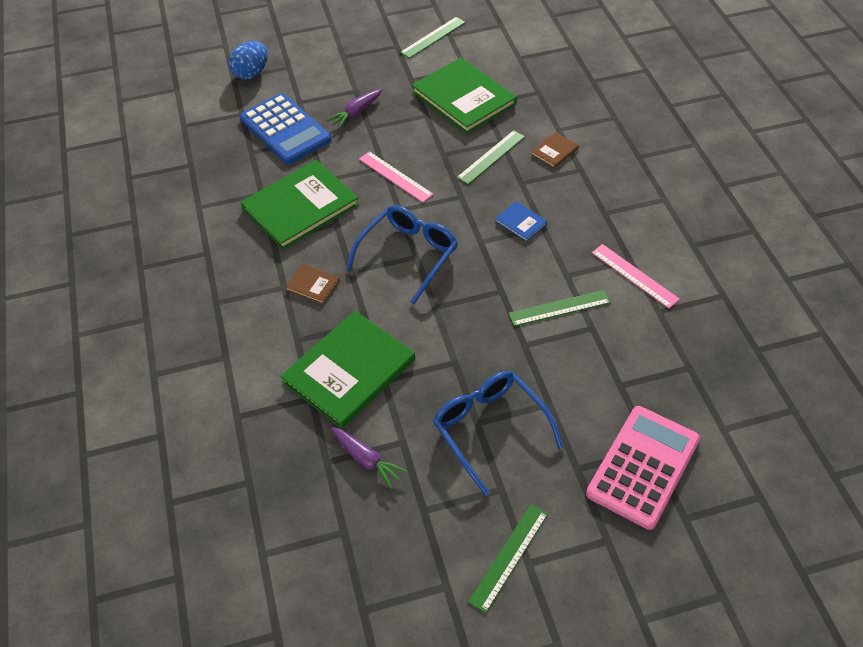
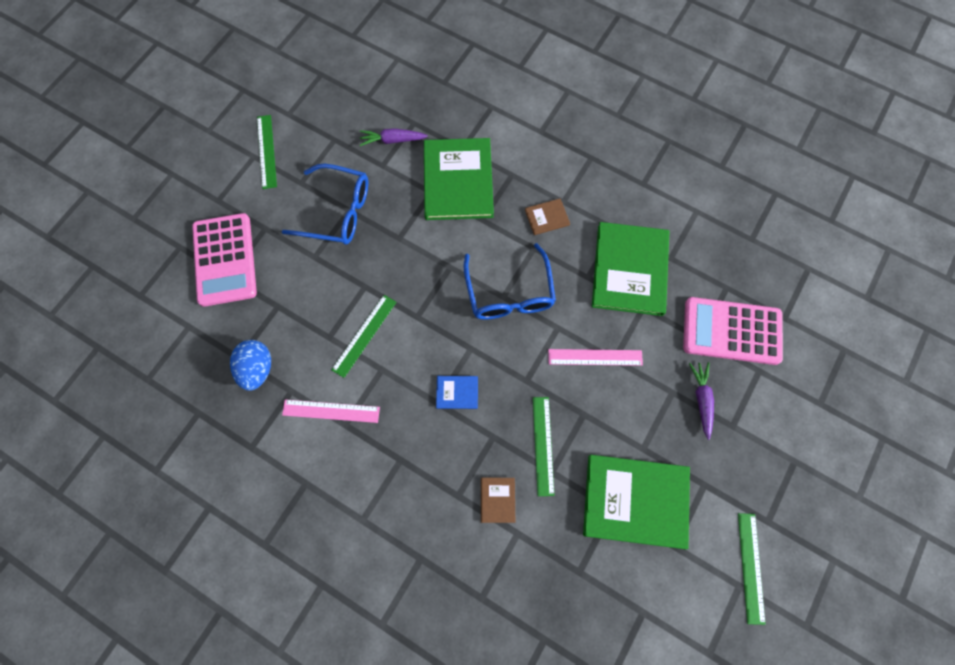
camera: 135 degrees right, 20 degrees up
blue egg [229,41,268,80] -> blue egg moved to [230,340,271,391]
blue calculator [240,93,331,164] -> pink calculator [683,297,783,365]

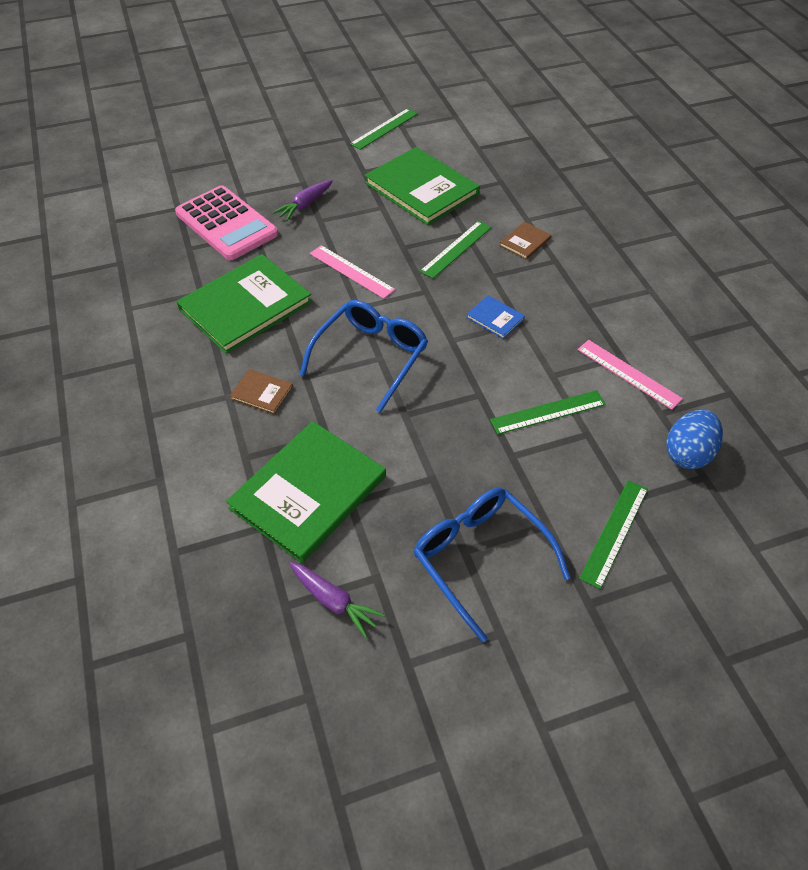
camera: 140 degrees left, 20 degrees down
pink calculator [192,213,257,307] -> none
green ruler [257,115,277,189] -> green ruler moved to [579,480,648,589]

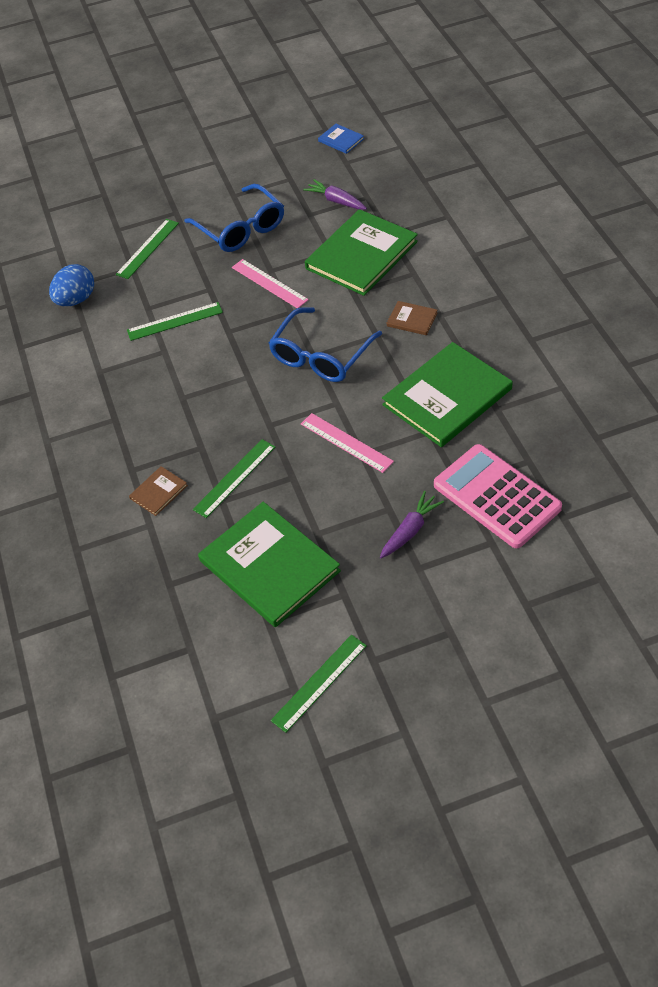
camera: 175 degrees left, 0 degrees up
blue book [466,295,525,339] -> blue book moved to [318,124,364,154]
pink ruler [577,340,683,410] -> pink ruler moved to [232,259,309,308]

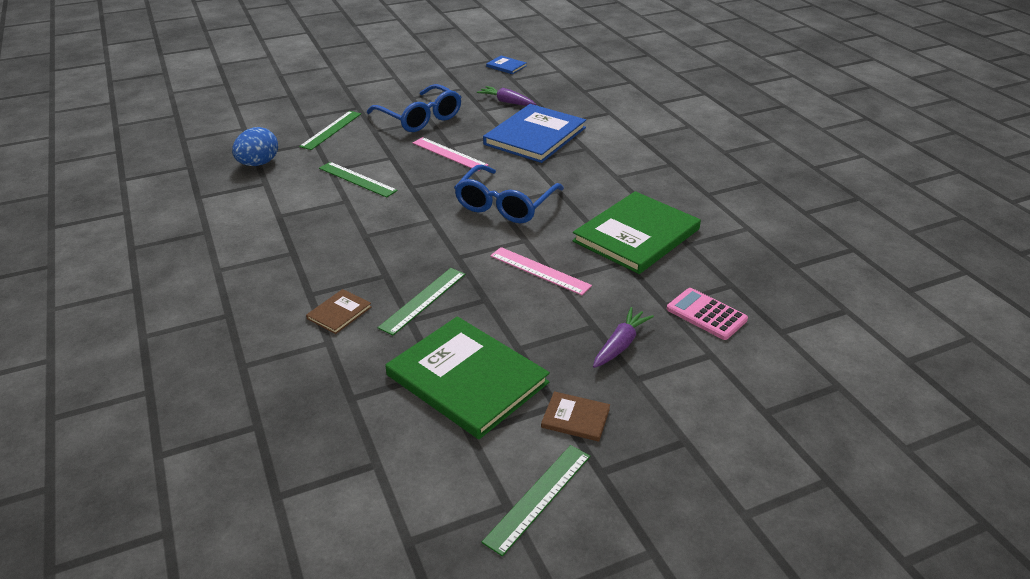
camera: 10 degrees left, 15 degrees down
green ruler [127,302,223,341] -> green ruler turned 60 degrees clockwise [319,162,398,198]
green book [305,209,418,296] -> blue book [483,104,586,163]
brown book [387,301,437,335] -> brown book moved to [541,391,610,442]
pink calculator [434,444,562,548] -> pink calculator [667,288,748,340], size x0.58

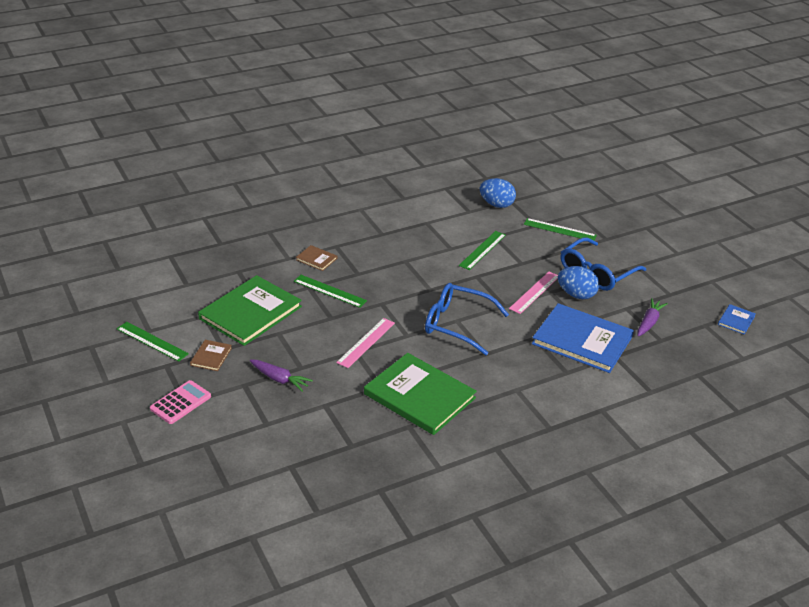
camera: 85 degrees right, 0 degrees up
pink calculator [667,288,748,340] -> pink calculator moved to [150,380,211,424]
none -> blue egg [558,266,599,299]

